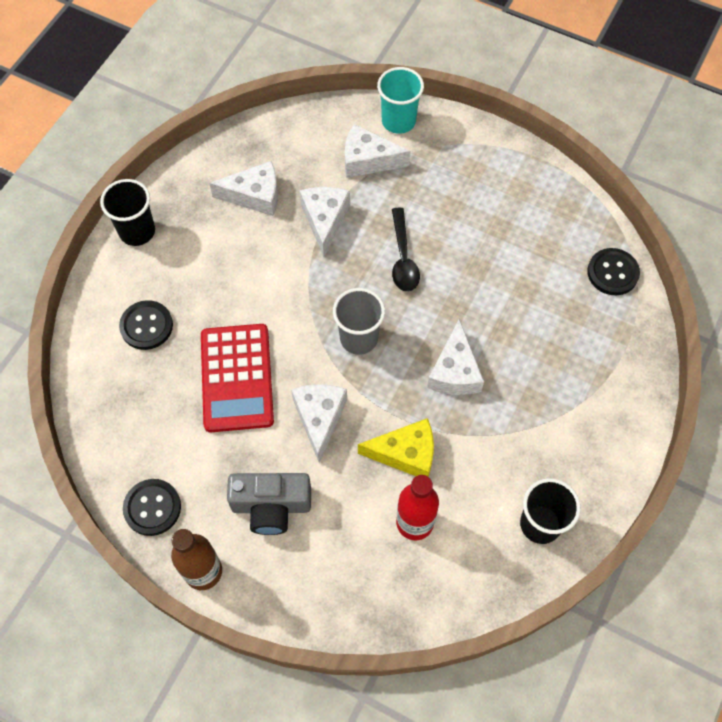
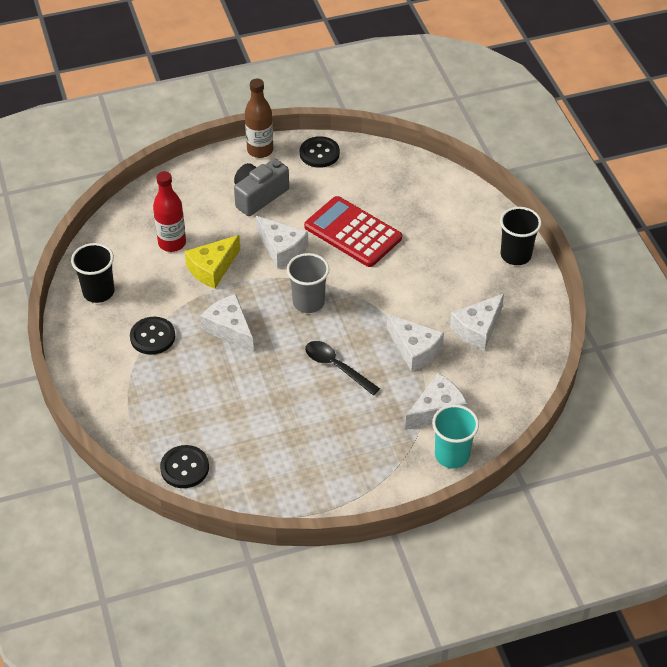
camera: 135 degrees right, 15 degrees down
black button [119,300,173,350] -> black button moved to [130,317,175,355]

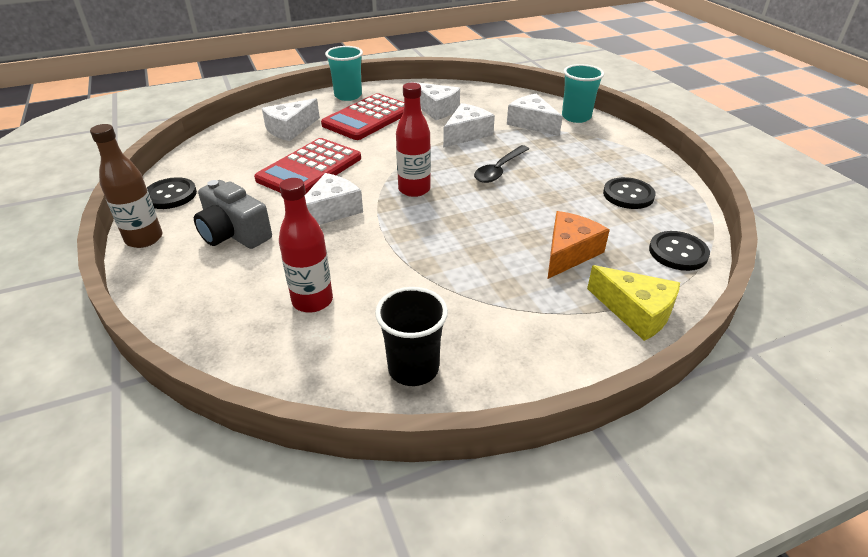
camera: 95 degrees left, 10 degrees down
black button [130,317,175,355] -> black button moved to [603,177,656,209]
yellow cheese [185,235,240,289] -> yellow cheese moved to [587,265,680,341]
white cheese [200,294,254,352] -> white cheese moved to [262,98,320,141]
grey cup [287,253,329,313] -> red bottle [396,83,431,197]
black cup [500,207,542,265] -> turquoise cup [325,46,363,101]
none -> red calculator [321,93,404,140]
none -> orange cheese [548,211,610,279]

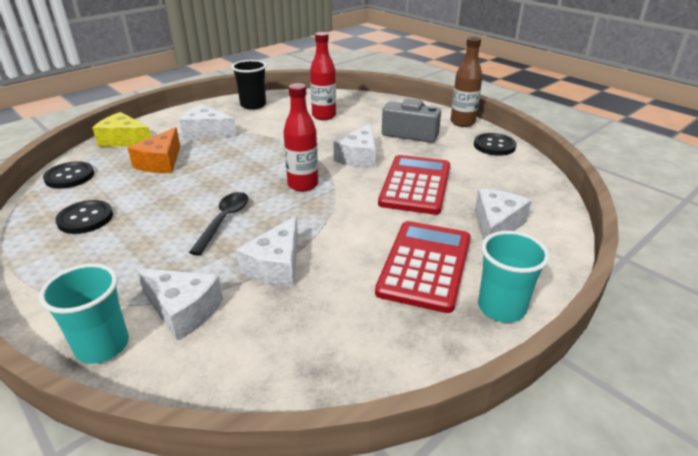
camera: 160 degrees right, 5 degrees down
white cheese [409,82,460,120] -> white cheese moved to [180,105,237,138]

